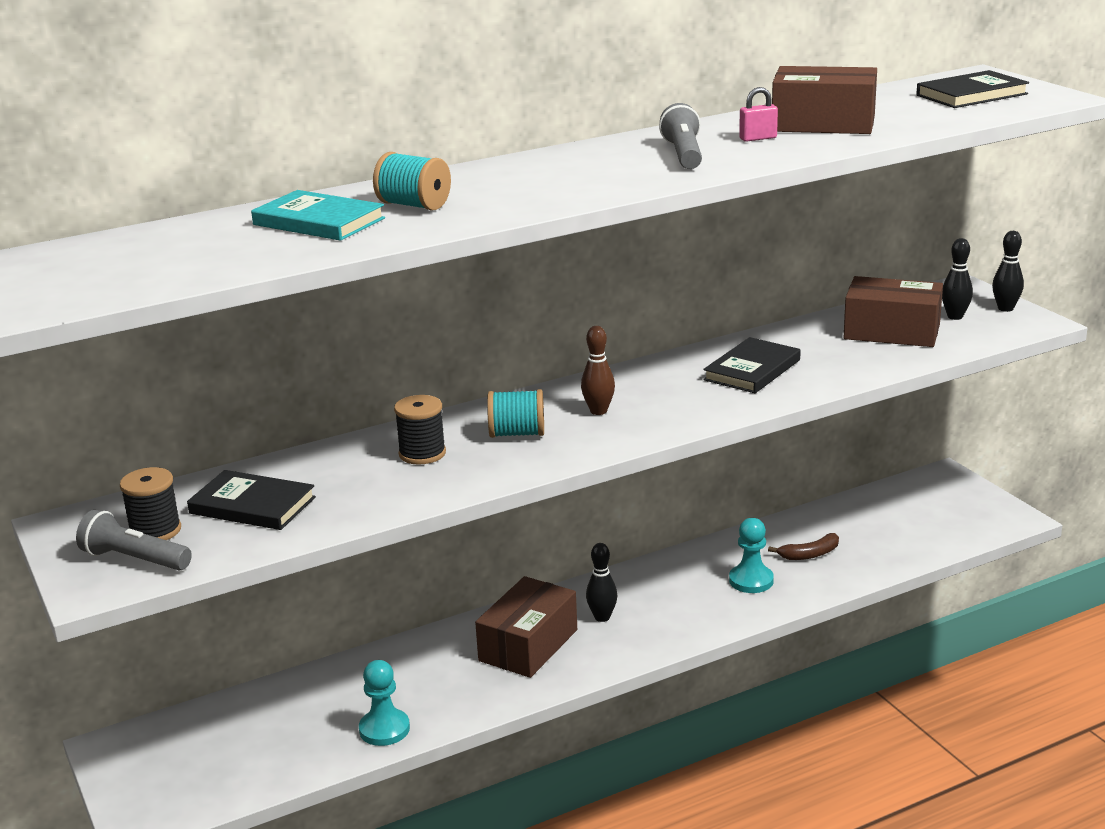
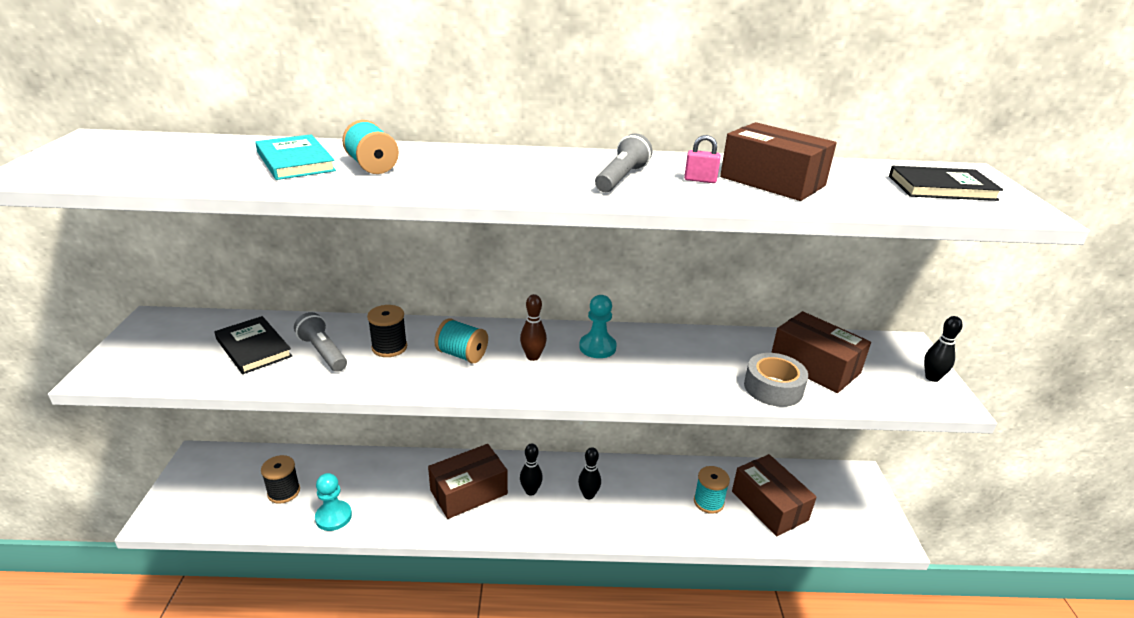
camera: 25 degrees right, 5 degrees up
grey flashlight [76,510,192,570] -> grey flashlight moved to [294,312,347,372]
black spool [120,467,181,540] -> black spool moved to [261,455,300,504]
black book [703,337,801,393] -> none
turquoise pawn [729,518,774,593] -> turquoise pawn moved to [579,295,617,358]
brown banana [768,533,839,560] -> turquoise spool [694,466,730,514]
black bowling pin [942,238,973,320] -> black bowling pin moved to [578,447,601,499]
none -> brown box [732,454,817,536]
none -> grey tape [744,353,808,407]

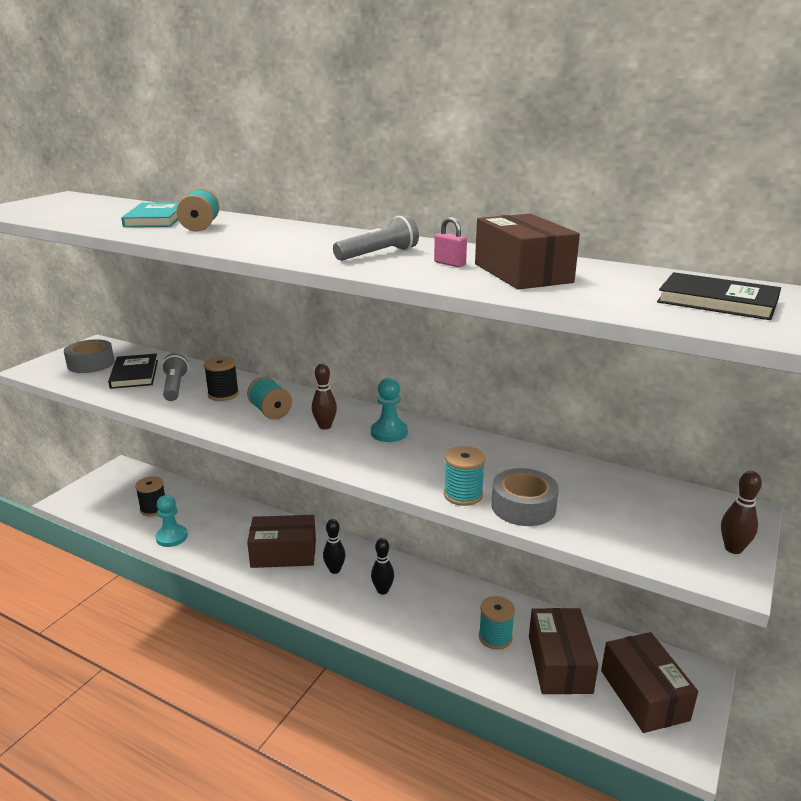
camera: 30 degrees right, 5 degrees down
brown box [771,311,871,393] -> brown box moved to [601,632,698,733]
black bowling pin [924,316,962,382] -> brown bowling pin [721,471,762,554]
none -> grey tape [64,339,115,373]
none -> turquoise spool [444,446,485,506]

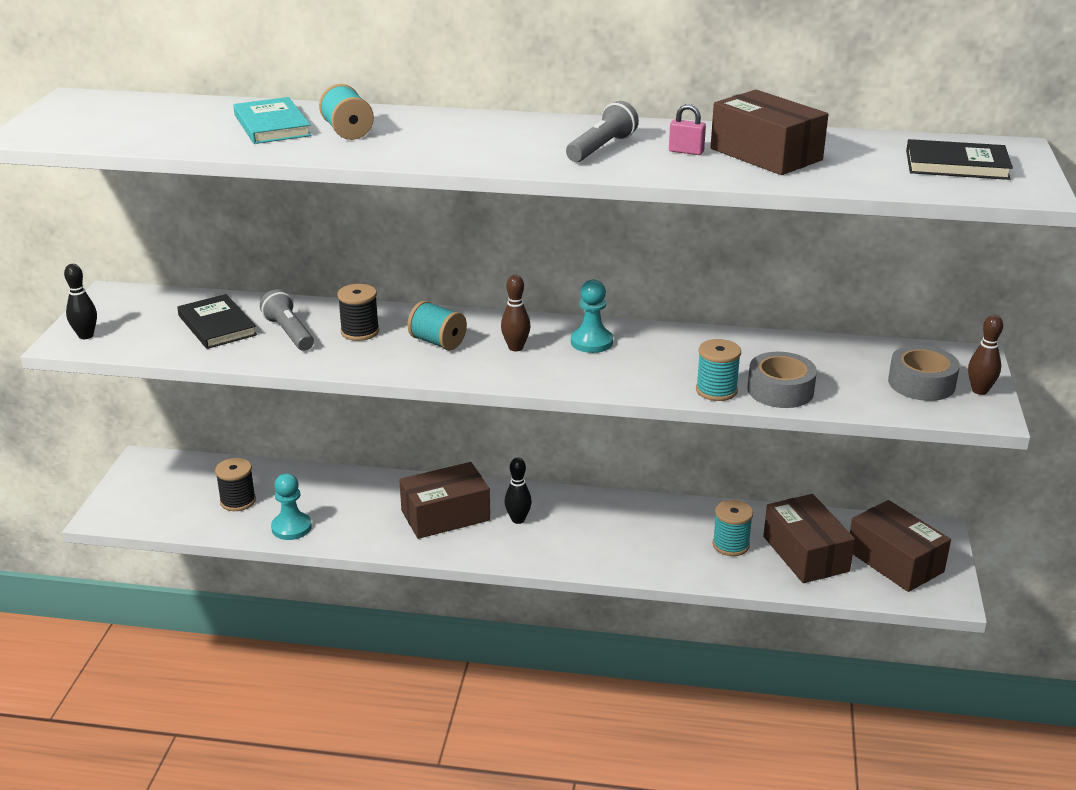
camera: 20 degrees left, 5 degrees up
grey tape [64,339,115,373] -> grey tape moved to [888,345,960,401]
black bowling pin [371,538,394,595] -> black bowling pin moved to [64,264,97,339]

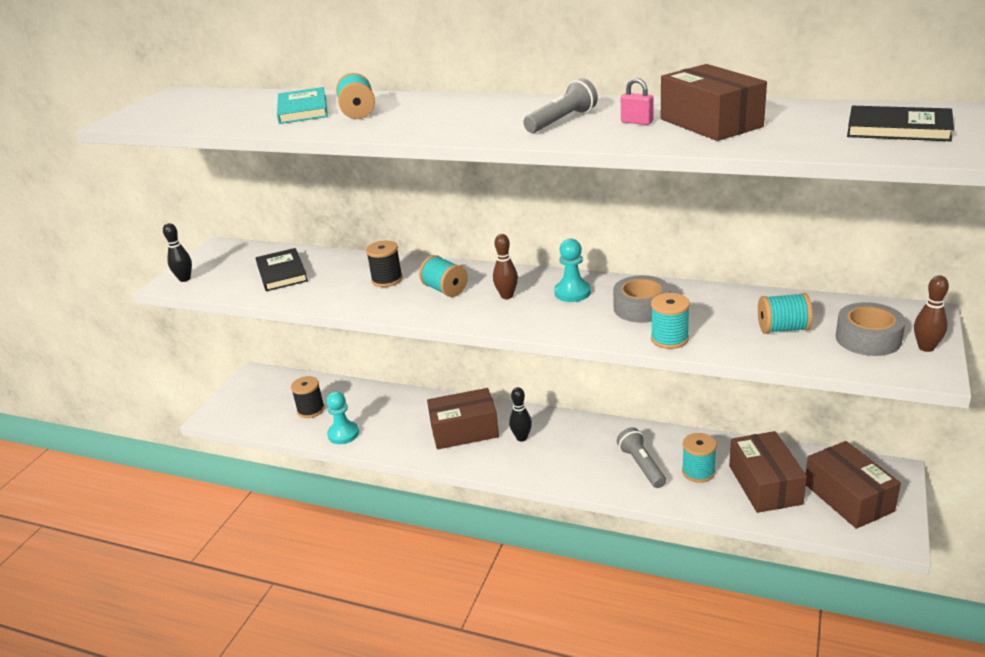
camera: 15 degrees right, 0 degrees up
grey flashlight [260,289,314,351] -> grey flashlight moved to [617,427,666,488]
grey tape [747,352,817,408] -> grey tape moved to [613,275,670,323]
none -> turquoise spool [758,293,813,334]

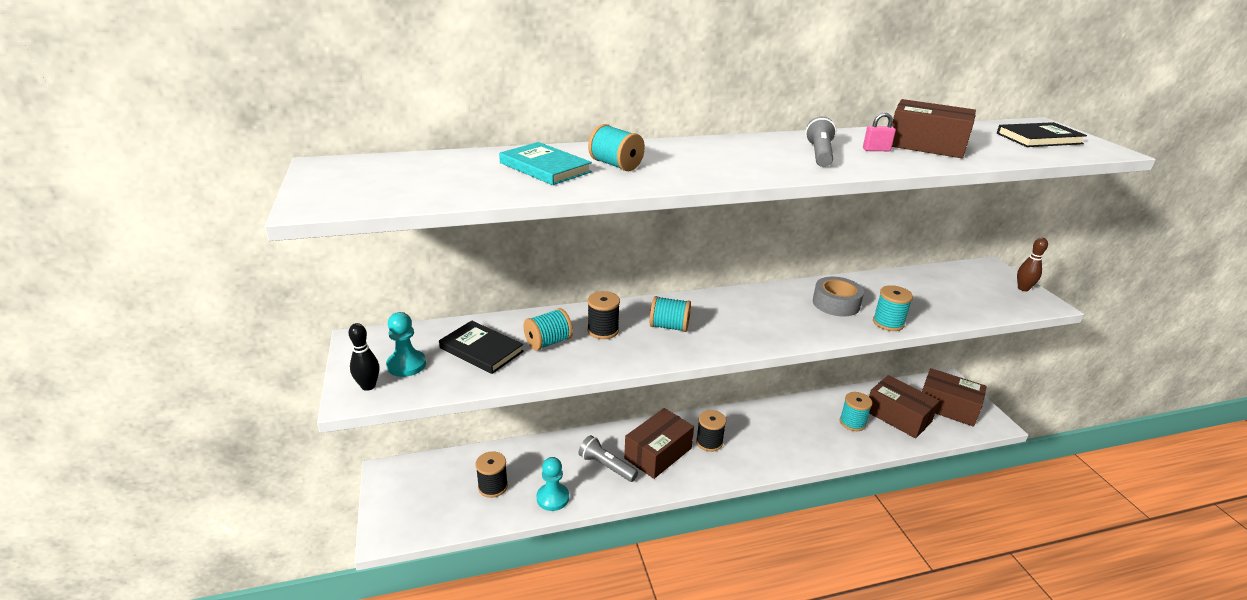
camera: 40 degrees left, 0 degrees up
brown bowling pin [493,234,518,299] -> none
black bowling pin [509,387,532,442] -> black spool [696,410,726,452]
turquoise pawn [554,239,591,302] -> turquoise pawn moved to [386,312,426,377]
grey flashlight [617,427,666,488] -> grey flashlight moved to [578,435,638,482]
turquoise spool [758,293,813,334] -> turquoise spool moved to [523,308,573,351]
grey tape [836,302,906,356] -> none

